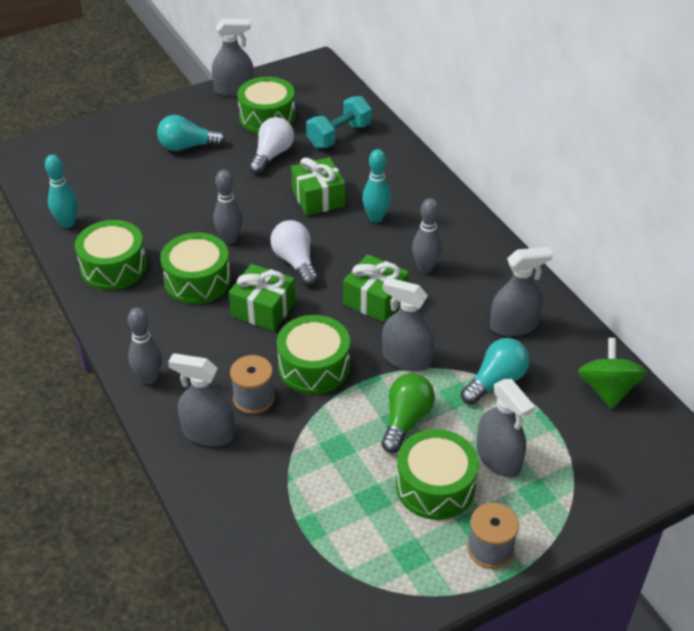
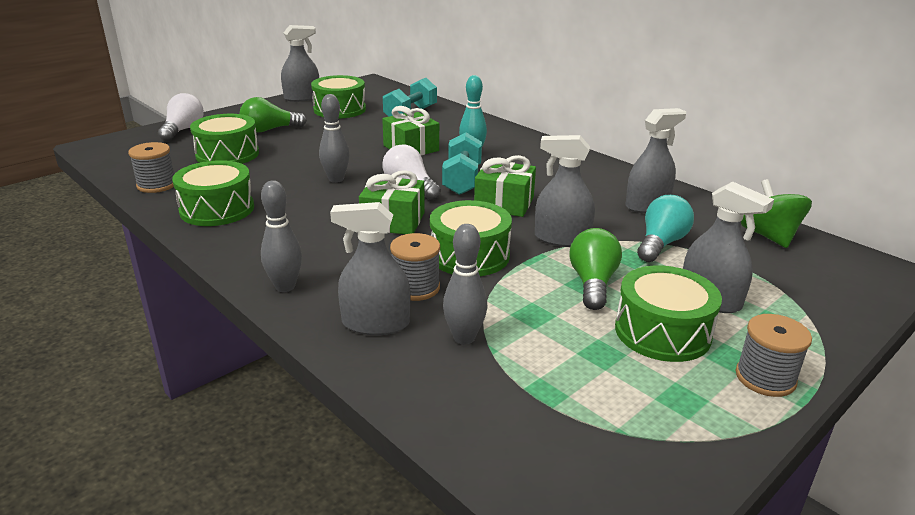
camera: 15 degrees left, 15 degrees down
turquoise bowling pin [45,154,78,228] -> grey spool [128,142,174,193]
turquoise light bulb [157,115,226,151] -> green light bulb [240,97,307,133]
green drum [160,233,231,304] -> green drum moved to [190,114,259,164]
white light bulb [249,117,294,174] -> white light bulb moved to [158,93,204,141]
grey bowling pin [412,198,442,273] -> grey bowling pin moved to [443,224,487,345]
none -> turquoise dumbbell [442,132,482,195]

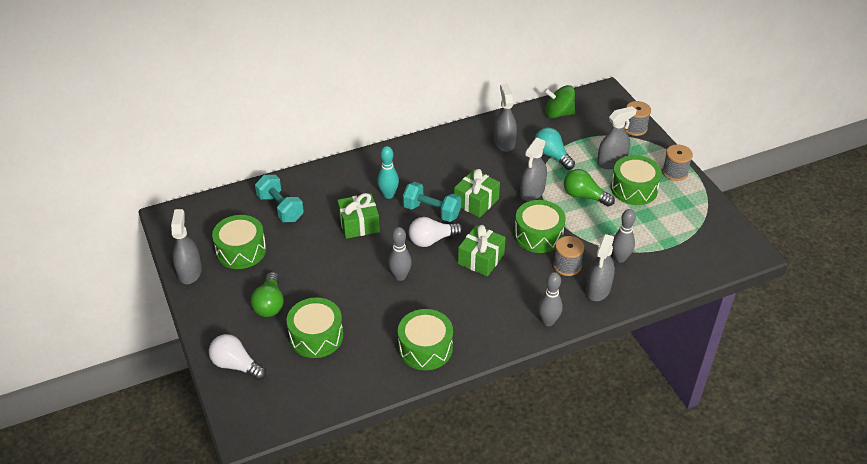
camera: 70 degrees left, 15 degrees up
grey spool [128,142,174,193] -> grey spool moved to [624,101,651,136]

